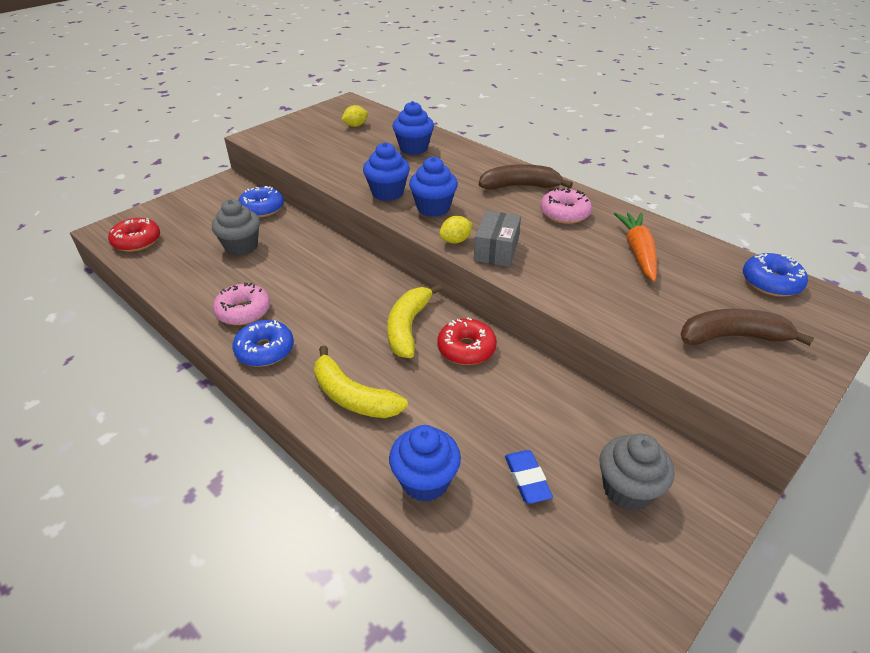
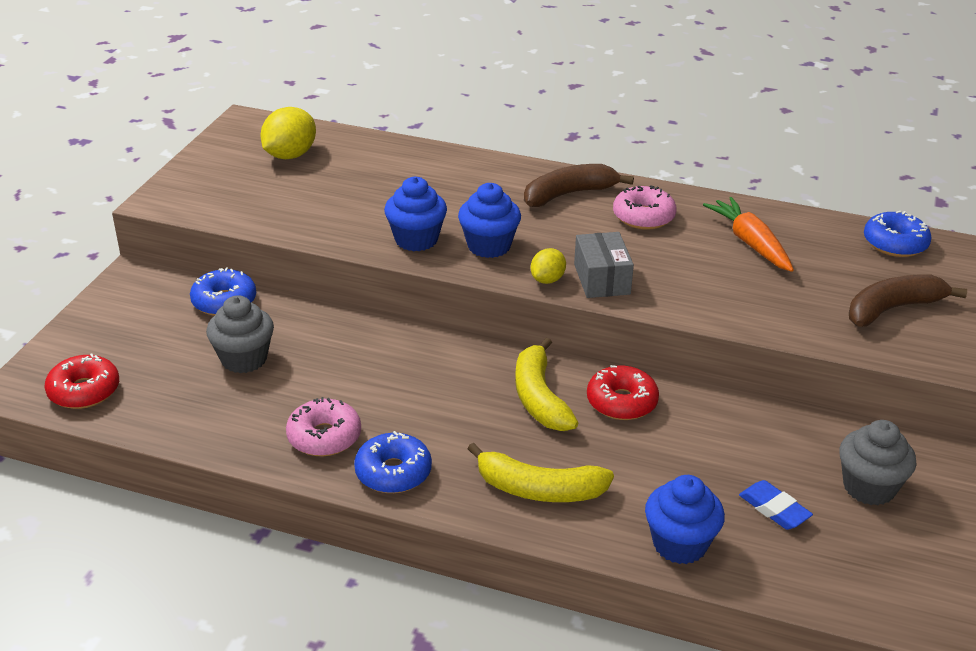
camera: 25 degrees left, 5 degrees down
yellow lemon [341,105,368,127] -> yellow lemon [260,107,316,159], size x1.71
blue cupcake [392,101,434,155] -> none

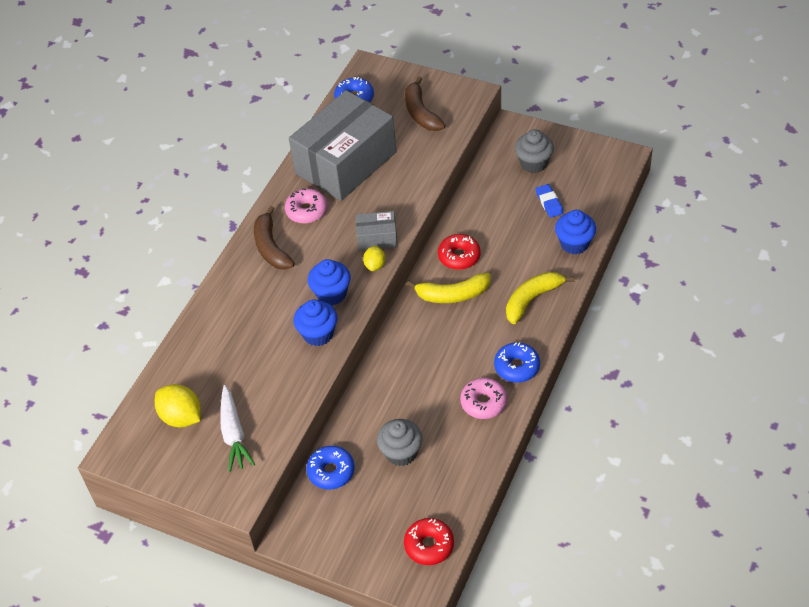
camera: 80 degrees left, 15 degrees up
yellow banana [468,443,614,502] -> yellow banana turned 150 degrees counterclockwise [506,272,574,324]
yellow lemon [531,248,566,284] -> yellow lemon turned 60 degrees clockwise [363,246,386,271]
orange carrot [703,197,794,272] -> grey box [289,90,397,201]
blue eraser [739,480,813,530] -> blue eraser turned 75 degrees counterclockwise [536,184,563,218]
none -> white carrot [220,385,255,472]

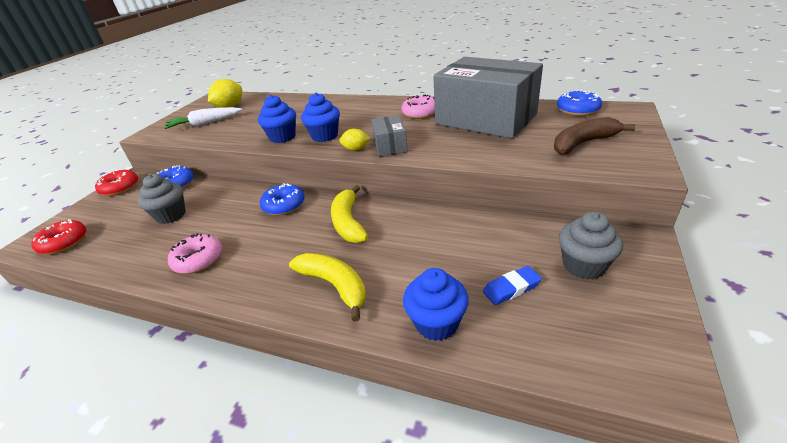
camera: 85 degrees right, 15 degrees down
brown banana [254,206,295,270] -> none
red donut [438,234,481,270] -> red donut moved to [95,170,138,196]
blue donut [494,342,540,383] -> blue donut moved to [260,183,305,215]

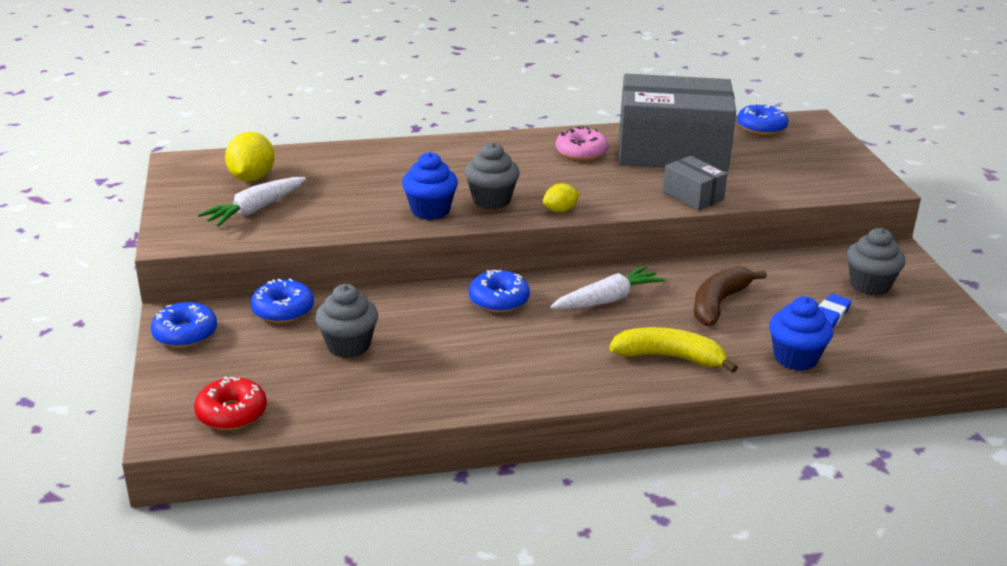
camera: 35 degrees left, 5 degrees down
red donut [95,170,138,196] -> blue donut [151,302,217,348]
pink donut [168,233,222,274] -> none
blue cupcake [301,93,340,142] -> grey cupcake [465,142,520,209]
yellow banana [331,185,368,243] -> white carrot [550,265,666,309]
grey box [372,115,408,157] -> grey box moved to [663,156,727,210]
brown banana [554,117,635,155] -> brown banana moved to [694,266,767,326]

